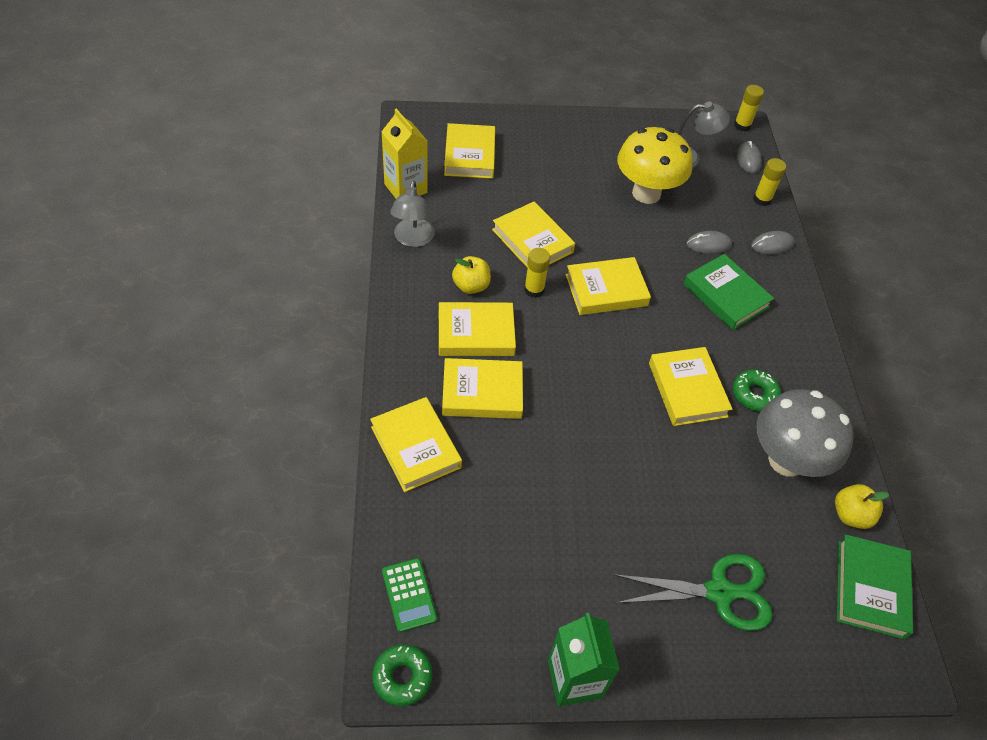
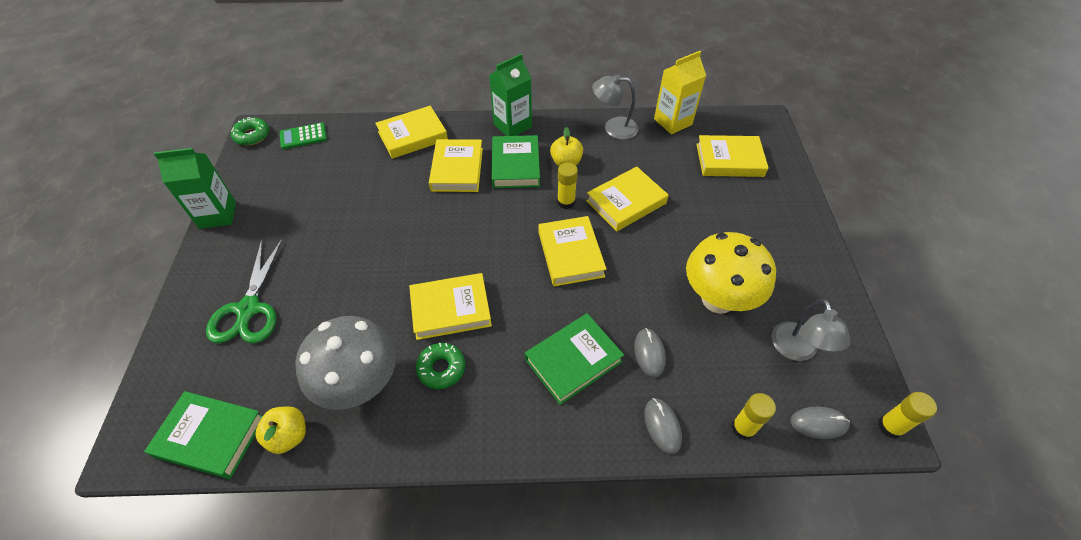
camera: 95 degrees right, 0 degrees up
yellow book [439,302,516,356] -> green book [492,135,540,188]
none -> green carton [489,54,532,136]

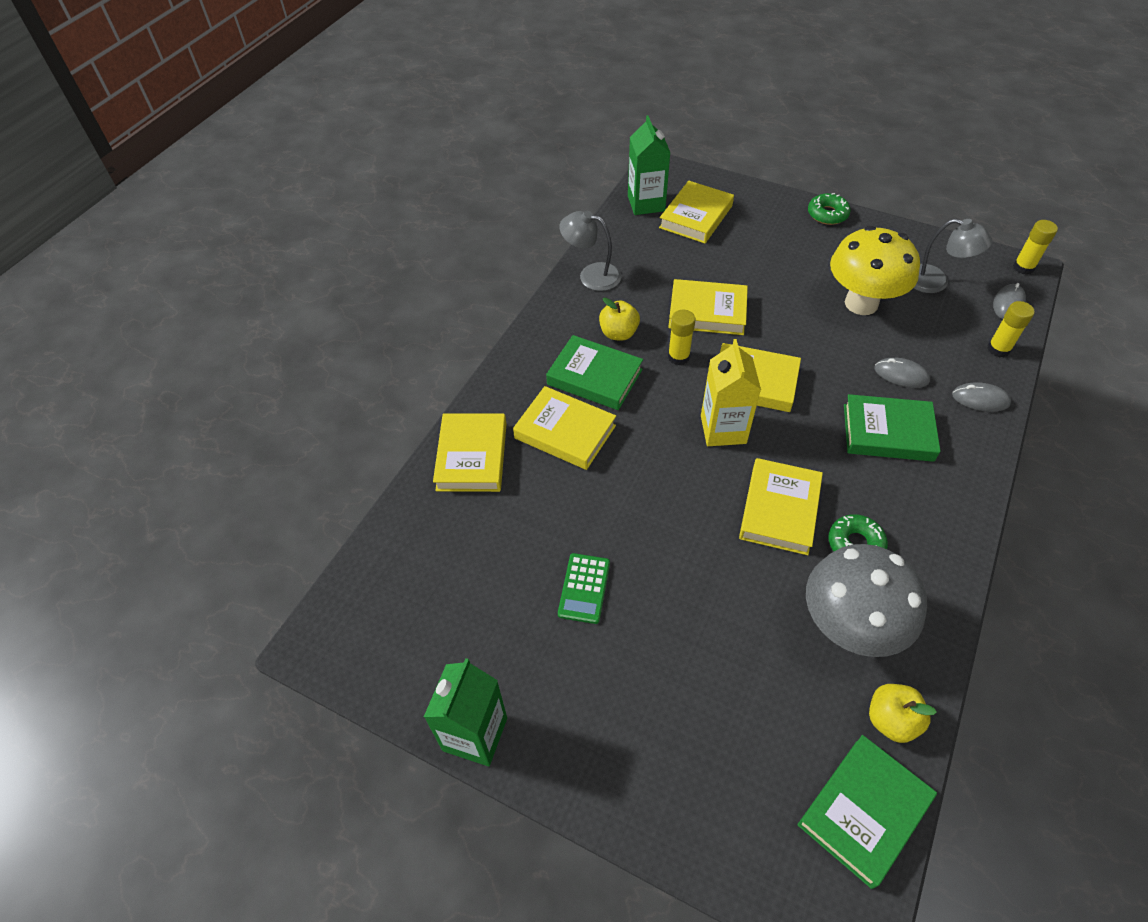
camera: 60 degrees left, 0 degrees up
green scissors [206,238,283,343] -> none
green donut [231,117,269,145] -> green donut moved to [808,193,851,225]
green calculator [280,123,327,149] -> green calculator moved to [558,553,610,624]
green carton [489,54,532,136] -> green carton moved to [628,115,670,215]
green book [525,313,624,405] -> green book turned 75 degrees counterclockwise [844,394,941,462]
yellow book [586,166,668,231] -> yellow book turned 75 degrees counterclockwise [668,279,748,335]
grey lamp [592,74,639,140] -> grey lamp turned 75 degrees clockwise [559,211,621,291]
yellow carton [654,51,706,134] -> yellow carton moved to [701,339,761,446]

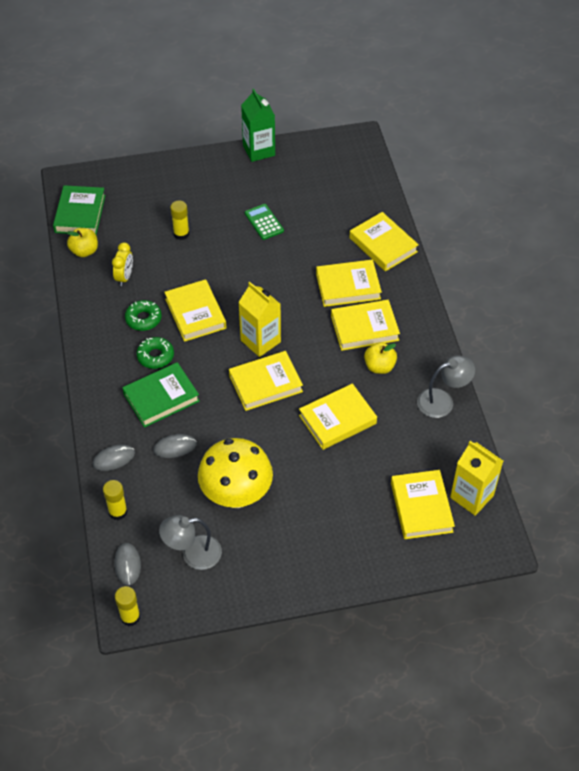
camera: 140 degrees right, 0 degrees up
green book [546,335,643,410] -> yellow book [331,300,400,351]
green carton [628,115,670,215] -> yellow carton [450,441,503,516]
yellow glue stick [668,310,696,365] -> yellow glue stick moved to [170,201,189,240]
grey mushroom [806,544,927,657] -> yellow clock [112,242,133,286]
green donut [808,193,851,225] -> green donut moved to [137,337,174,369]

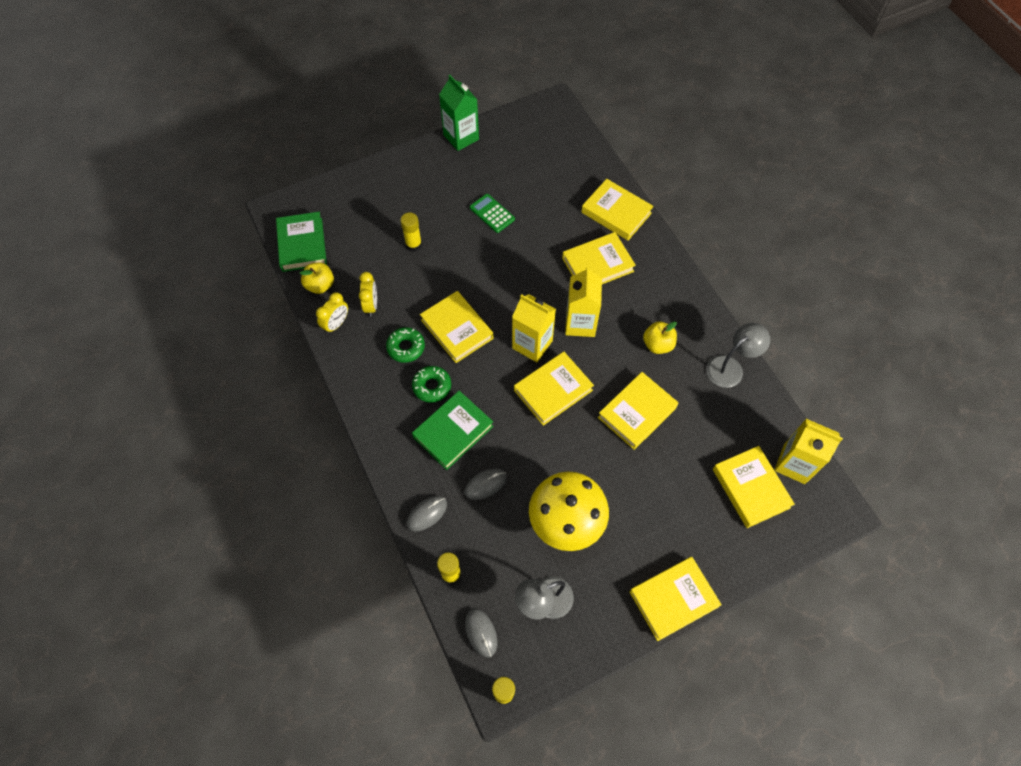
camera: 15 degrees left, 10 degrees up
yellow book [331,300,400,351] -> yellow book moved to [630,557,722,641]
none -> yellow clock [316,292,348,334]
none -> yellow carton [565,266,602,337]

